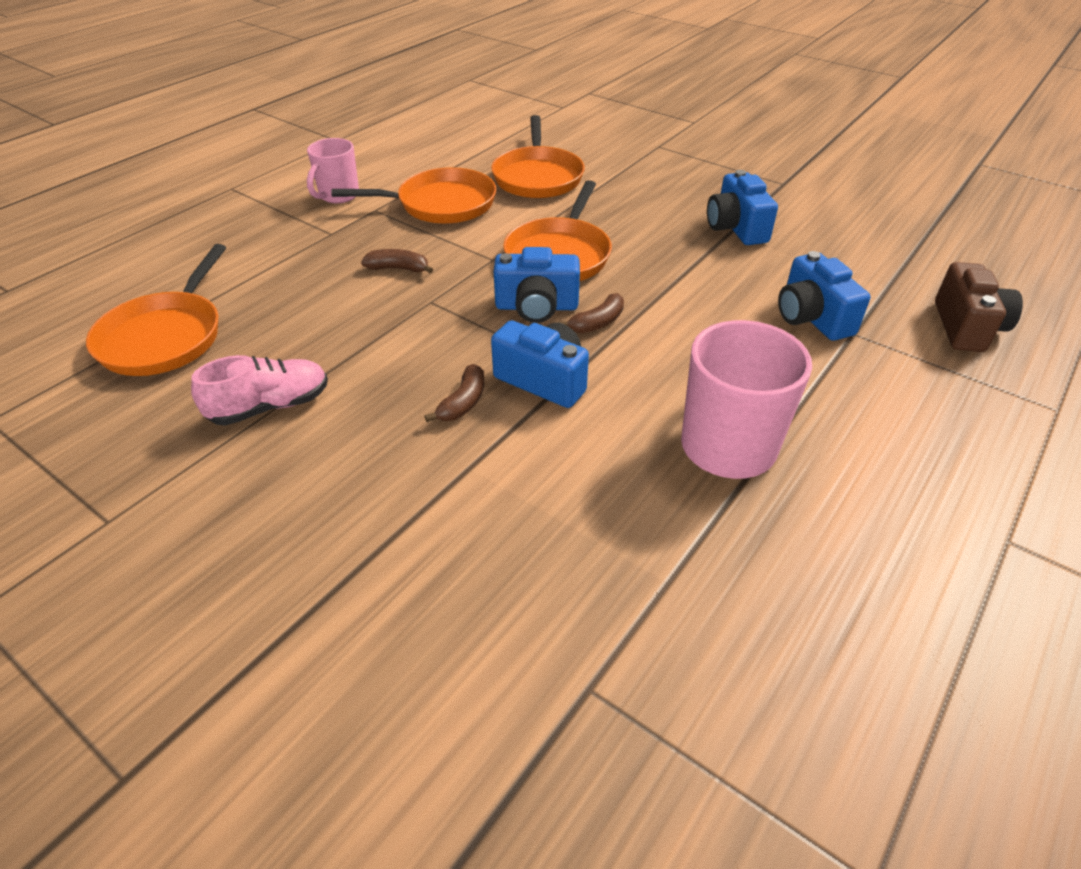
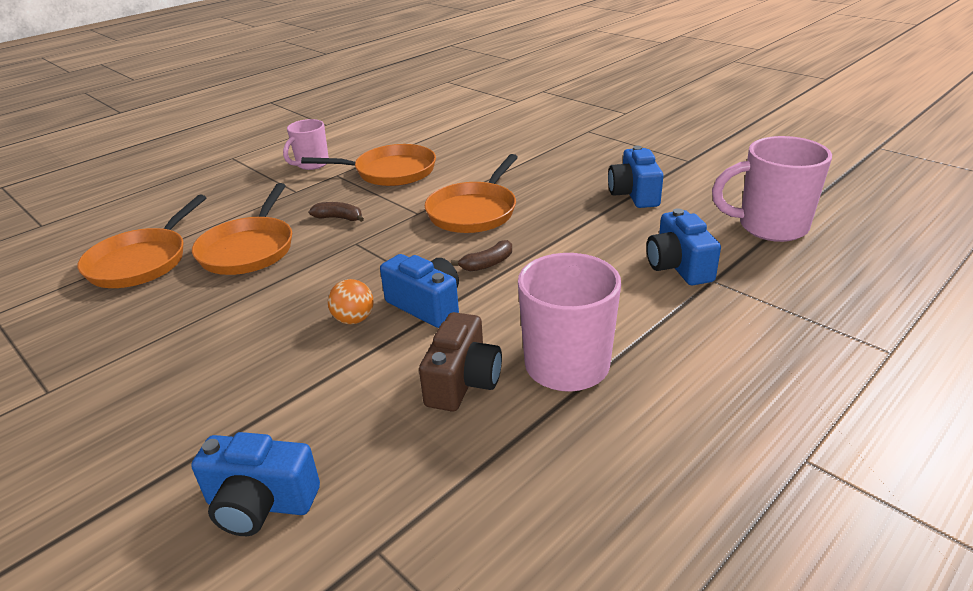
camera: 10 degrees right, 10 degrees down
pink shoe [191,355,328,425] -> none
brown banana [424,364,484,422] -> orange ball [328,279,374,324]
orange pan [491,115,585,198] -> orange pan moved to [192,183,292,275]
blue camera [494,247,580,323] -> blue camera moved to [191,432,320,536]
brown camera [935,262,1023,352] -> brown camera moved to [419,312,502,411]
none -> pink mug [712,136,832,242]

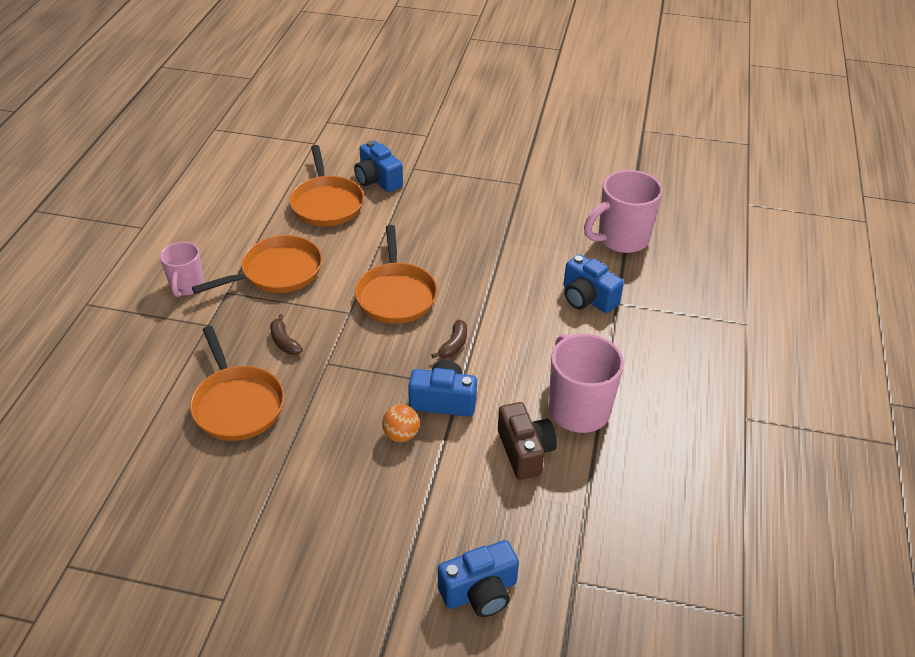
camera: 35 degrees left, 10 degrees up
orange pan [78,195,206,288] -> orange pan moved to [289,145,364,226]
brown banana [309,202,364,222] -> brown banana turned 105 degrees counterclockwise [270,314,303,355]
blue camera [608,146,663,208] -> blue camera moved to [354,141,403,192]

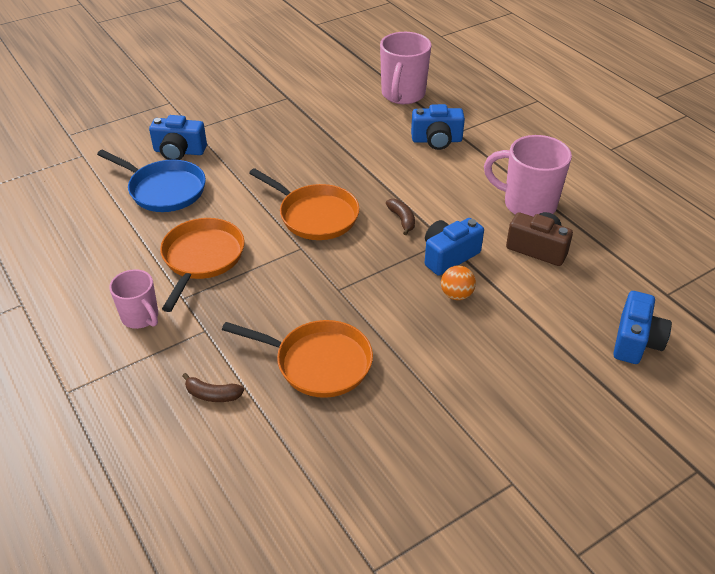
camera: 45 degrees left, 0 degrees up
brown banana [270,314,303,355] -> brown banana moved to [182,373,244,402]
orange pan [289,145,364,226] -> blue pan [97,149,206,212]

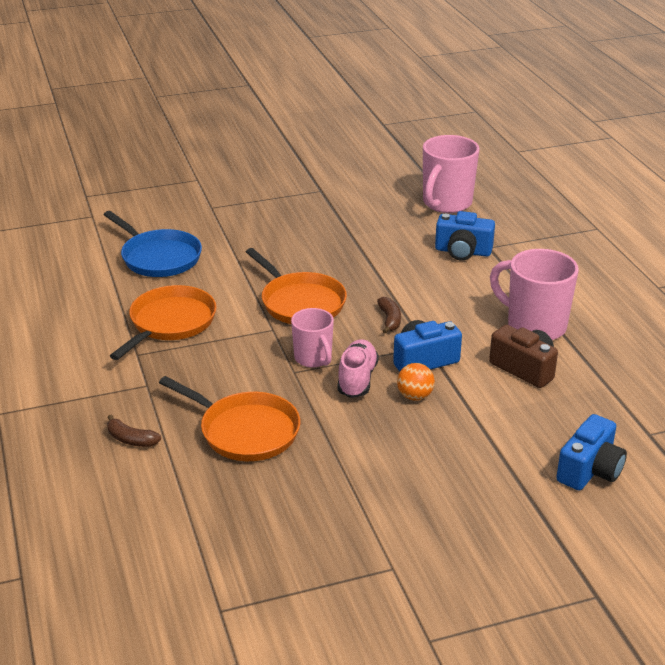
camera: 15 degrees right, 10 degrees down
pink mug [109,269,158,329] -> pink mug moved to [291,308,334,368]
blue camera [149,115,207,160] -> none
none -> pink shoe [337,339,379,398]

